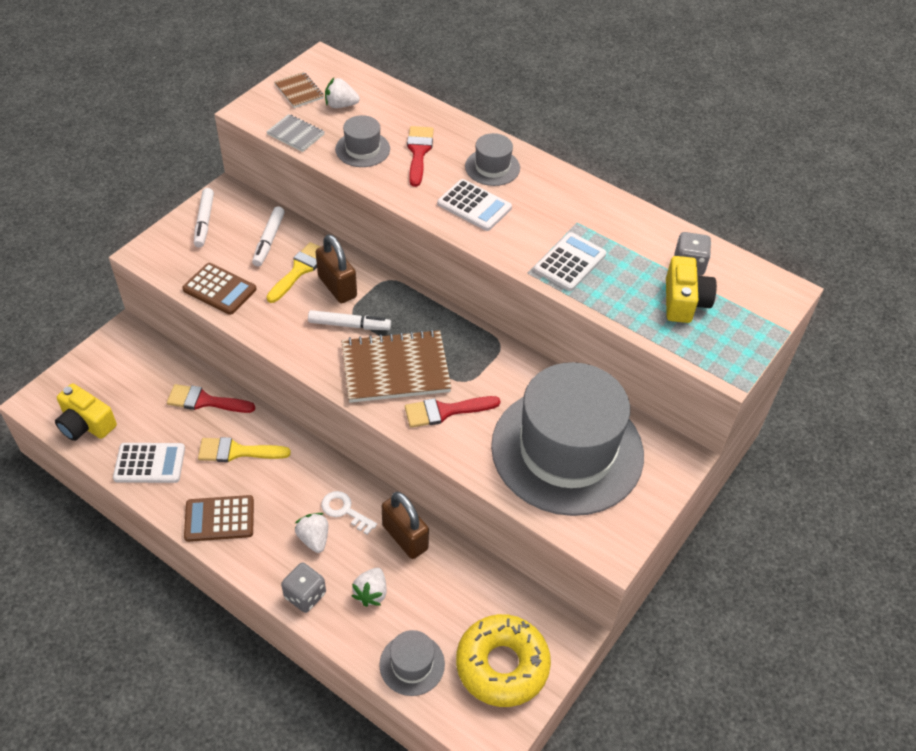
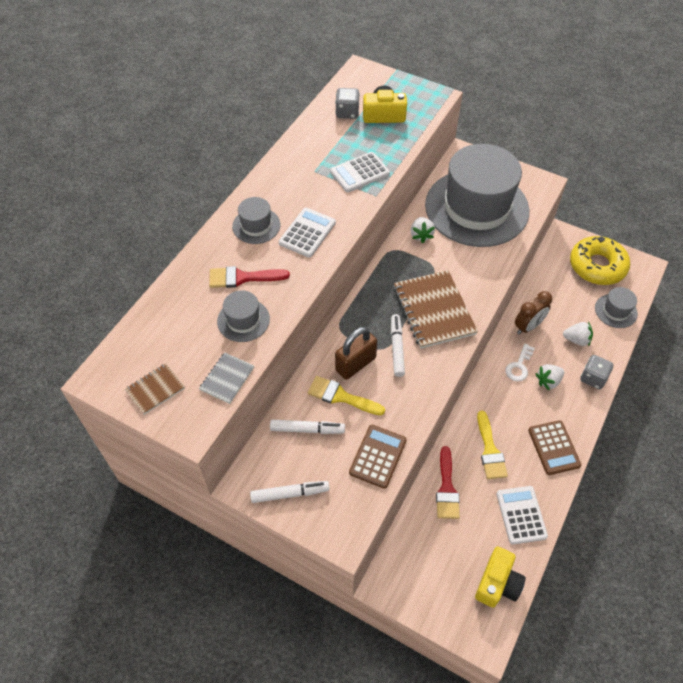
camera: 95 degrees left, 5 degrees up
white strawberry [325,78,360,108] -> white strawberry moved to [411,217,435,243]
brown padlock [382,492,429,559] -> brown clock [515,291,552,335]
red brush [405,396,500,428] -> none
white calculator [534,232,607,291] -> white calculator turned 60 degrees counterclockwise [330,152,390,192]

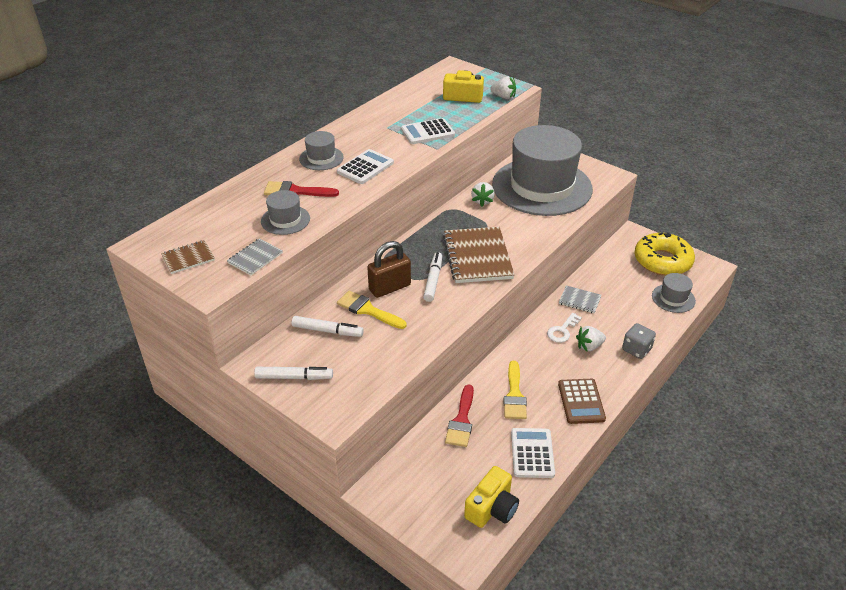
camera: 10 degrees right, 15 degrees down
grey dice [335,88,360,119] -> none
brown calculator [349,425,407,489] -> none
brown clock [515,291,552,335] -> grey notebook [559,285,602,313]
white strawberry [563,322,593,346] -> white strawberry moved to [490,76,516,99]

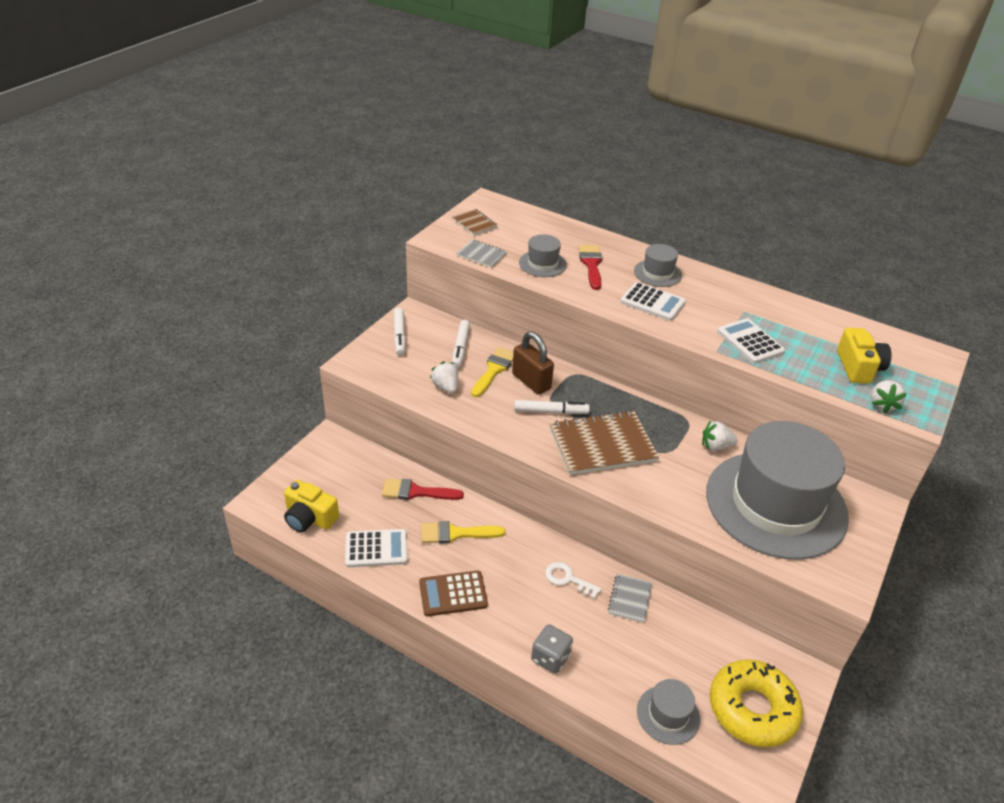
camera: 80 degrees right, 0 degrees up
white strawberry [576,326,606,351] -> white strawberry moved to [430,362,458,393]

